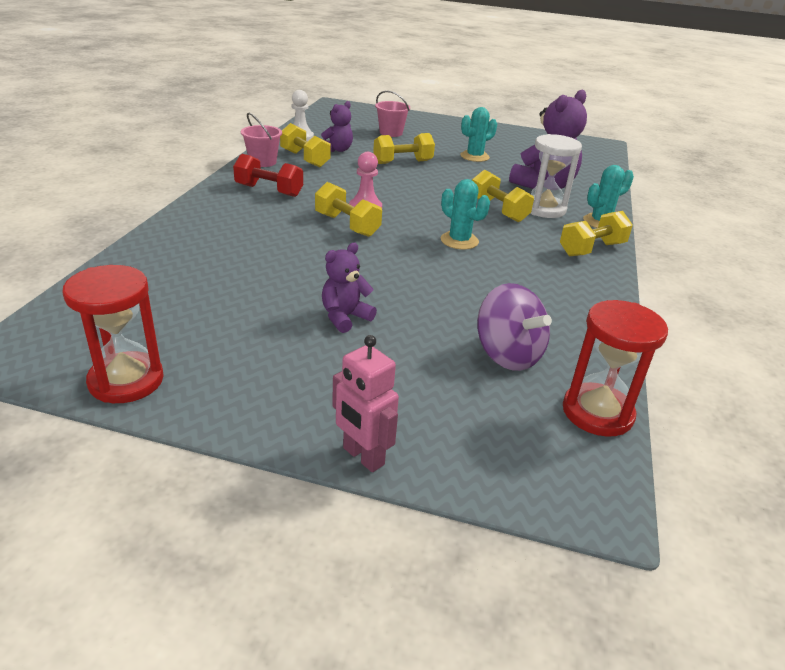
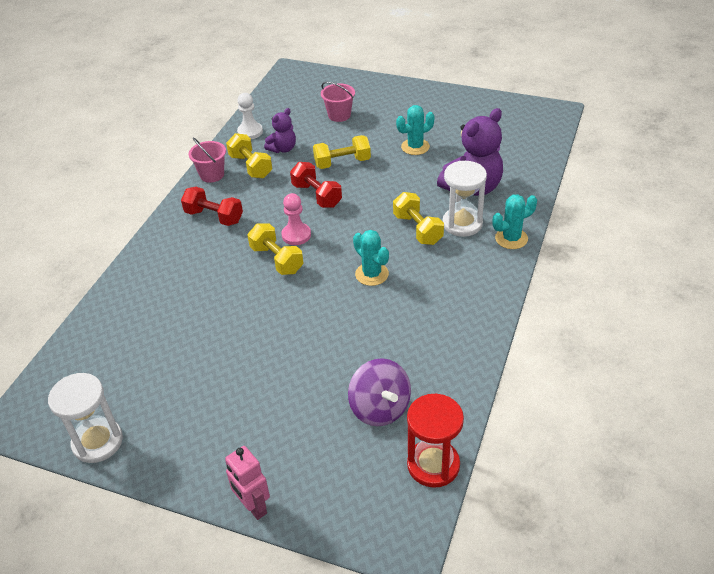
camera: 10 degrees right, 10 degrees up
red hourglass [63,265,164,403] -> white hourglass [48,373,123,463]
purple teddy bear [322,243,377,333] -> none
yellow dumbbell [560,211,633,256] -> none
none -> red dumbbell [290,162,342,208]

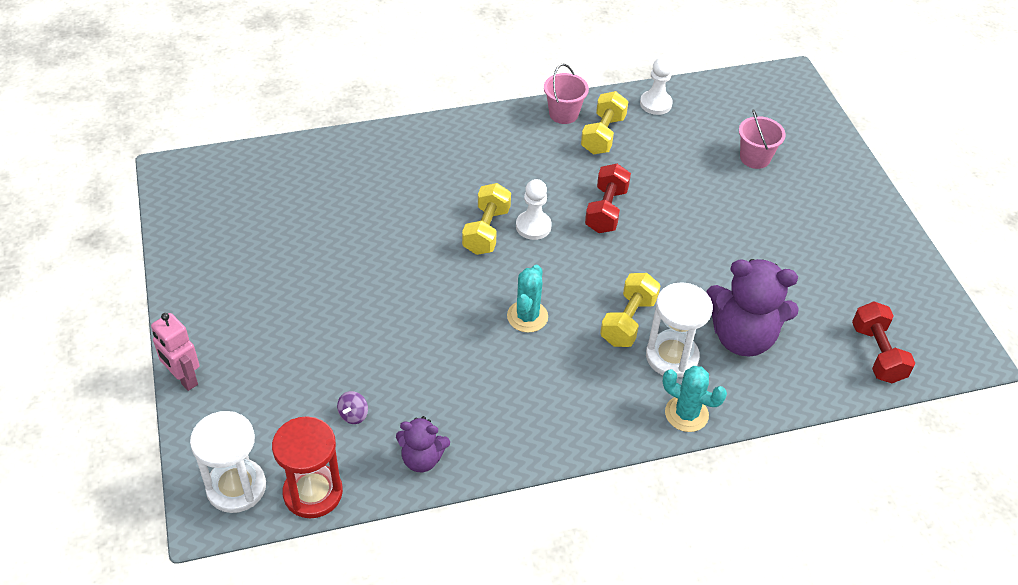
camera: 50 degrees right, 5 degrees up
white hourglass [48,373,123,463] -> white hourglass moved to [190,411,266,513]
red dumbbell [181,187,243,226] -> red dumbbell moved to [852,301,915,383]
pink robot [225,446,270,520] -> pink robot turned 60 degrees counterclockwise [151,313,200,391]
purple teddy bear [264,108,296,153] -> purple teddy bear moved to [396,416,450,472]
pink pawn [281,193,311,245] -> white pawn [516,179,552,240]
yellow dumbbell [313,135,371,169] -> none
purple spinning top [348,358,411,426] -> purple spinning top [337,391,368,424], size x0.44
turquoise cactus [396,105,435,155] -> none

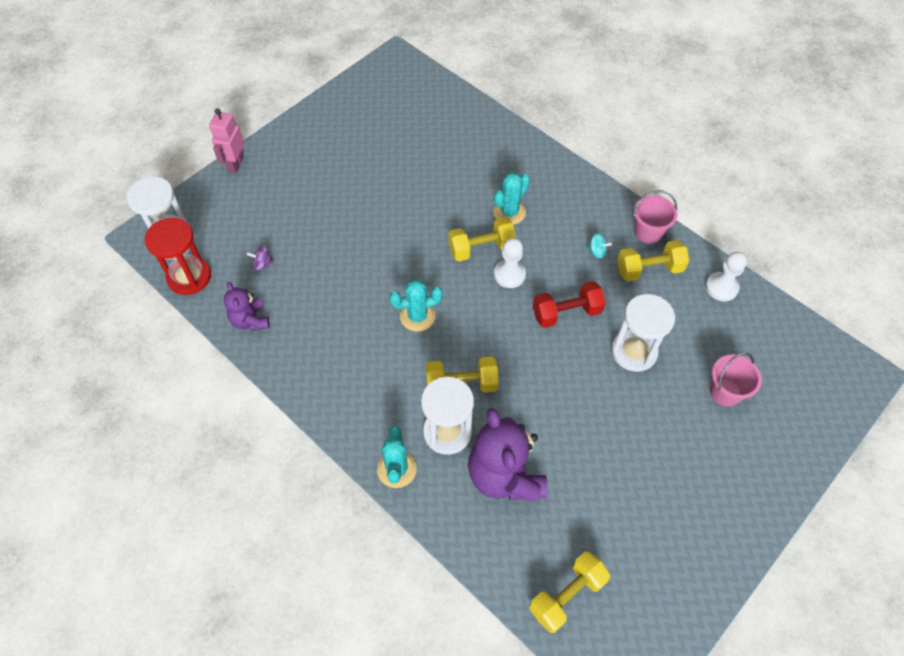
camera: 60 degrees right, 10 degrees up
red dumbbell [852,301,915,383] -> yellow dumbbell [529,551,610,633]
none -> turquoise cactus [493,172,530,225]
none -> turquoise spinning top [586,233,612,258]
none -> white hourglass [611,294,675,372]

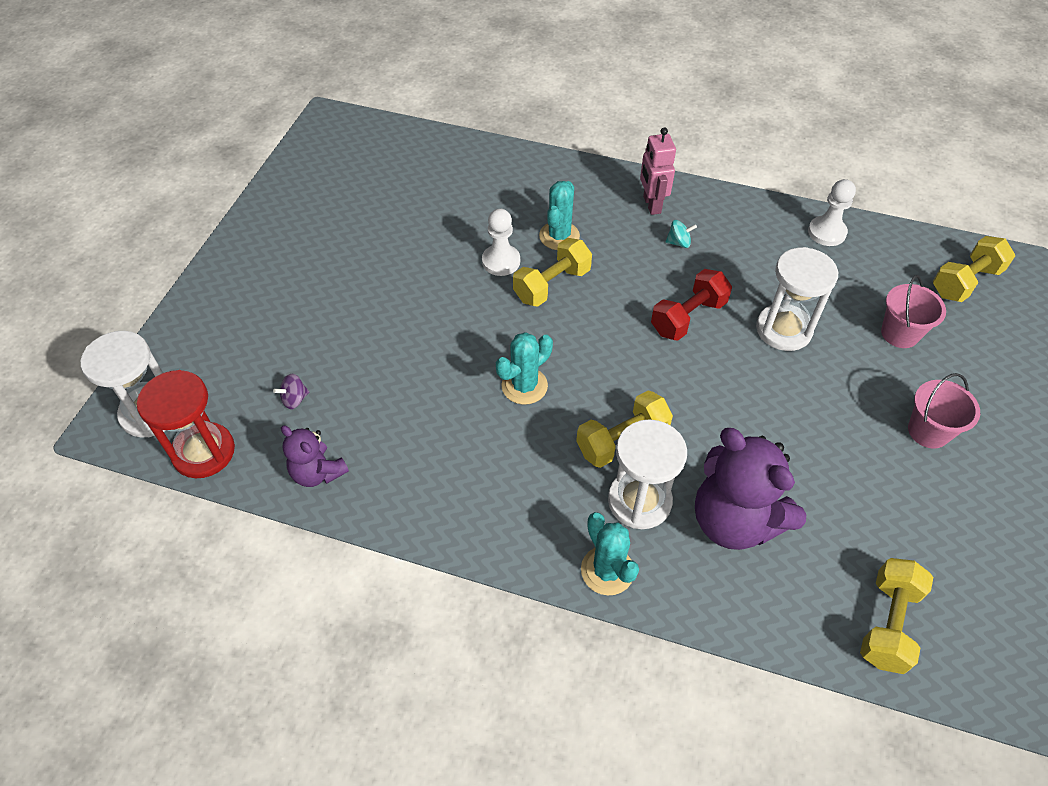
camera: 25 degrees left, 5 degrees down
pink robot [209,109,244,173] -> pink robot moved to [640,127,676,215]
white pawn [494,238,526,288] -> white pawn moved to [482,209,520,276]
yellow dumbbell [617,240,689,281] -> yellow dumbbell moved to [933,236,1015,302]
pink bucket [634,190,677,244] -> pink bucket moved to [908,373,980,449]

